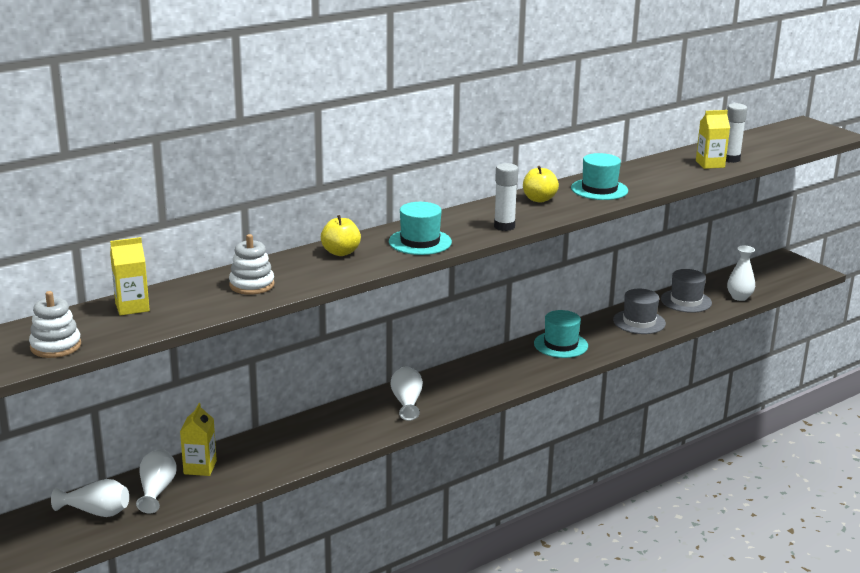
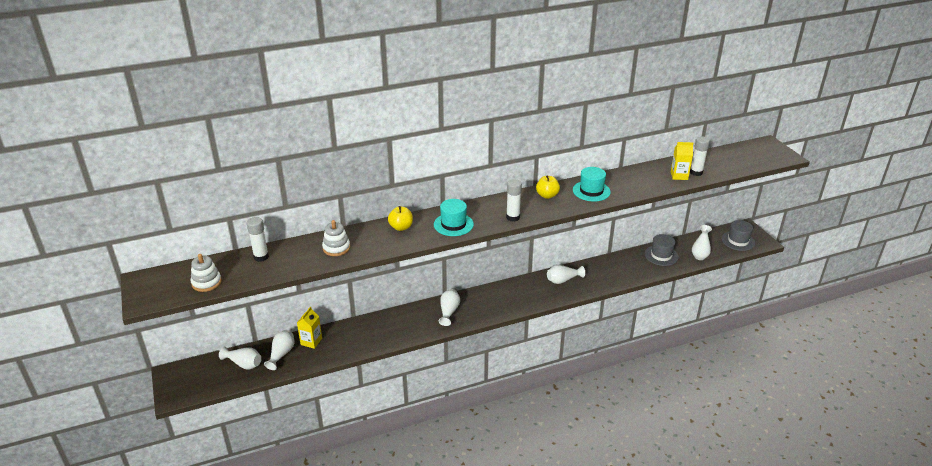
camera: 15 degrees right, 10 degrees up
yellow carton [110,237,150,316] -> white glue stick [247,217,269,262]
turquoise hat [534,310,588,358] -> white vase [547,265,585,284]
grey hat [613,289,666,334] -> grey hat moved to [722,220,755,251]

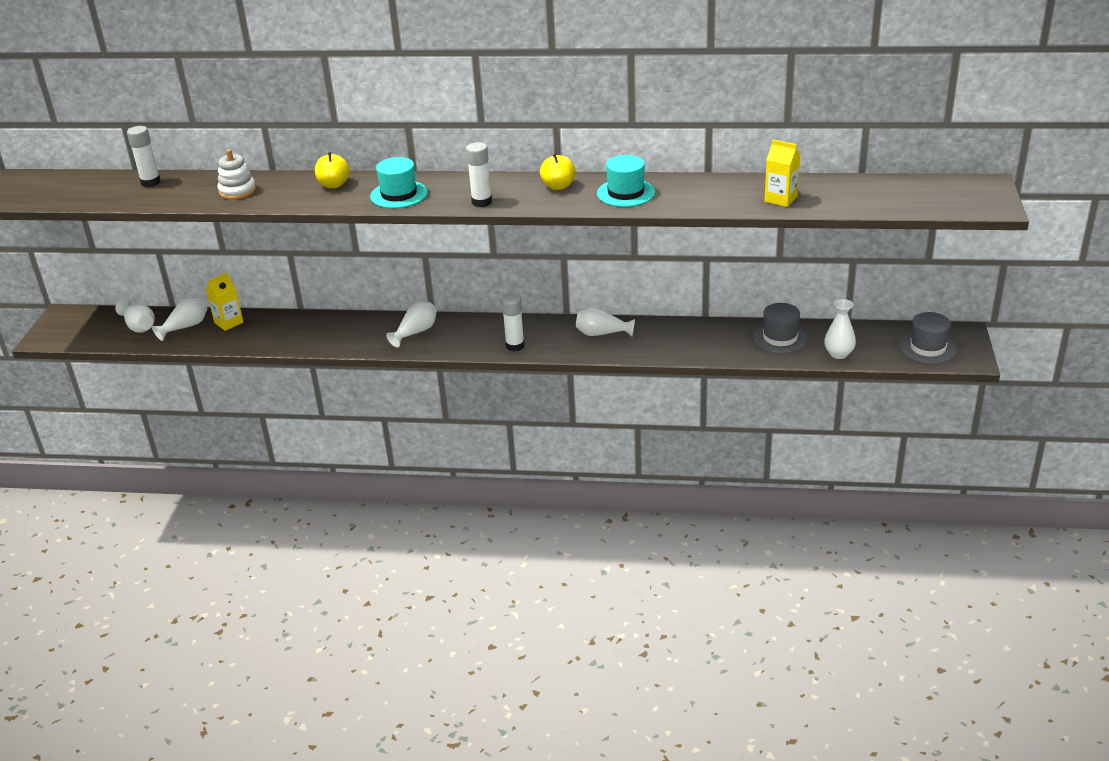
camera: 30 degrees right, 0 degrees up
white stacking toy [191,254,222,292] -> none
white glue stick [690,136,710,176] -> white glue stick moved to [501,294,525,351]

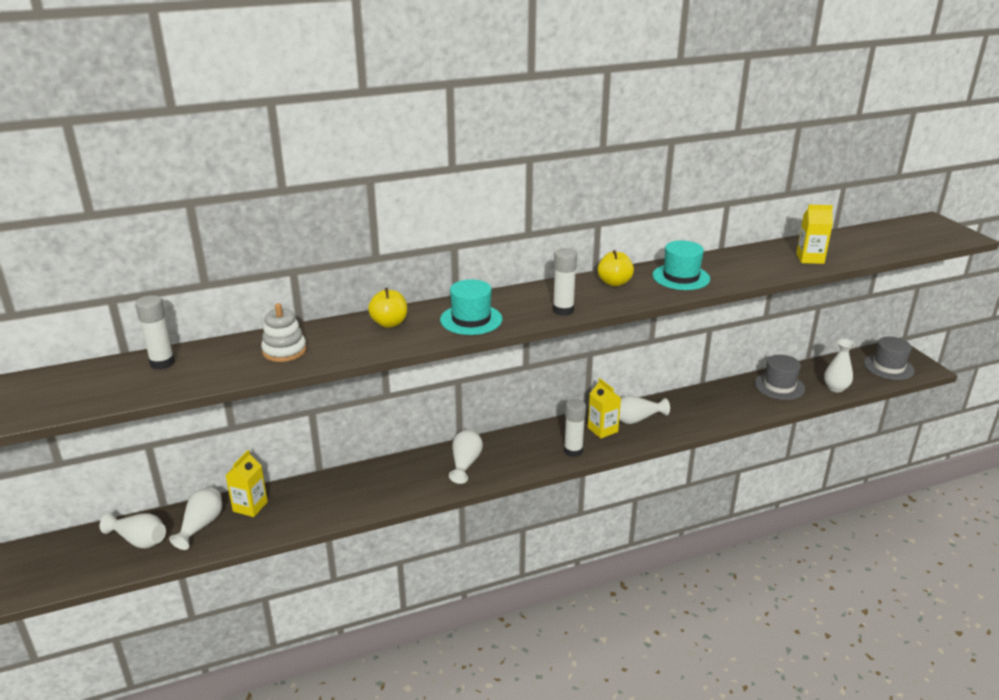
camera: 30 degrees left, 5 degrees down
none -> yellow carton [588,378,621,439]

